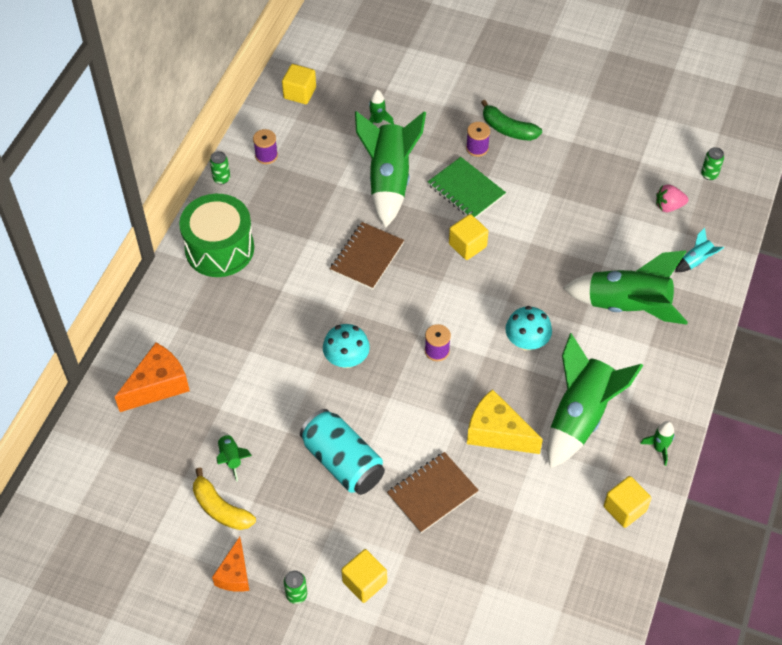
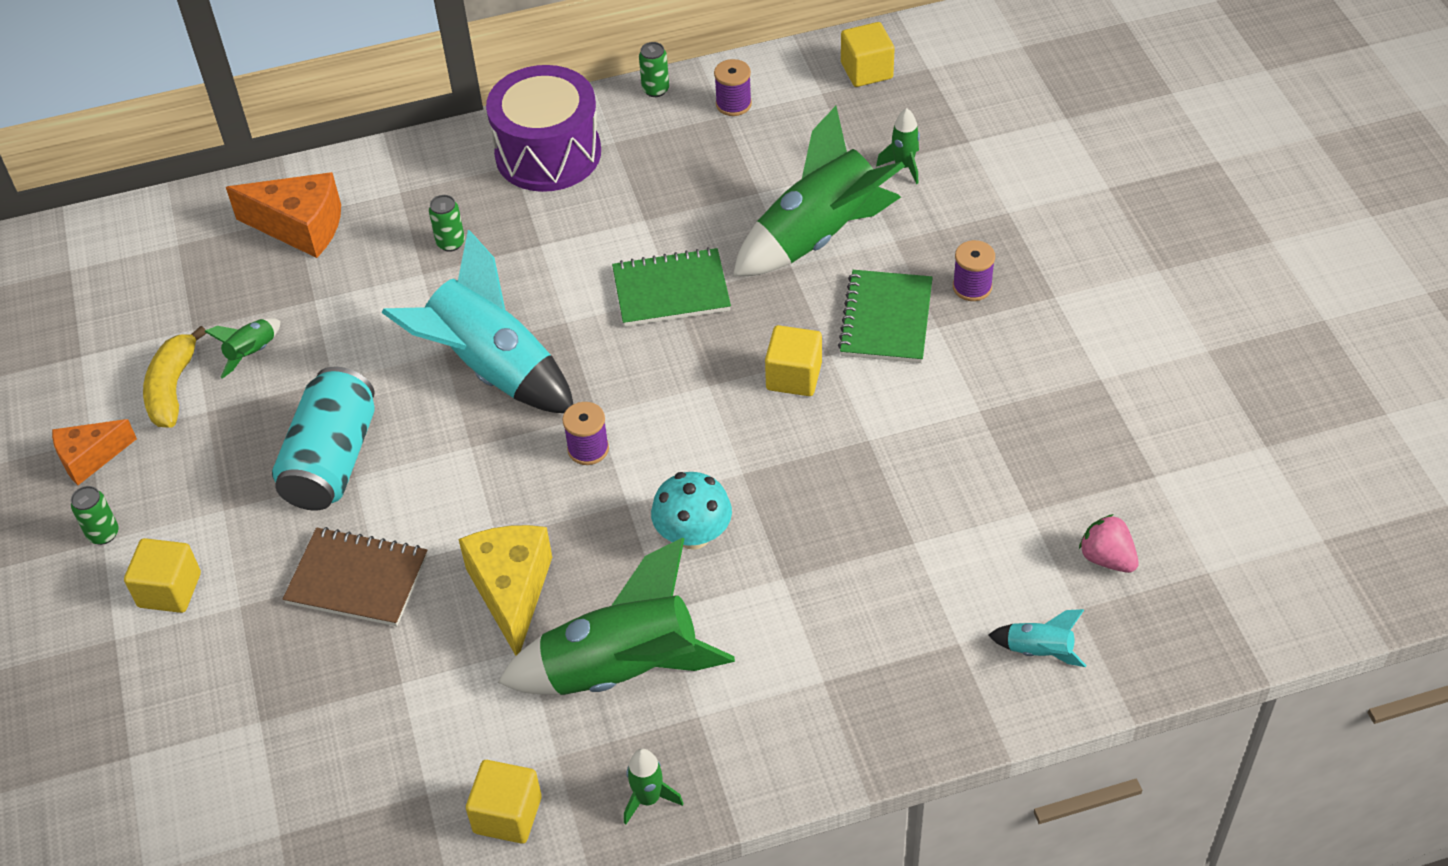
camera: 55 degrees right, 5 degrees down
green drum [179,194,254,277] -> purple drum [486,65,601,192]
turquoise mushroom [323,324,370,368] -> turquoise rocket [382,230,573,413]
brown notebook [330,222,404,290] -> green notebook [612,247,731,327]
green banana [481,100,542,141] -> none
green rocket [563,250,688,325] -> none
green can [701,147,724,180] -> green can moved to [429,195,465,252]

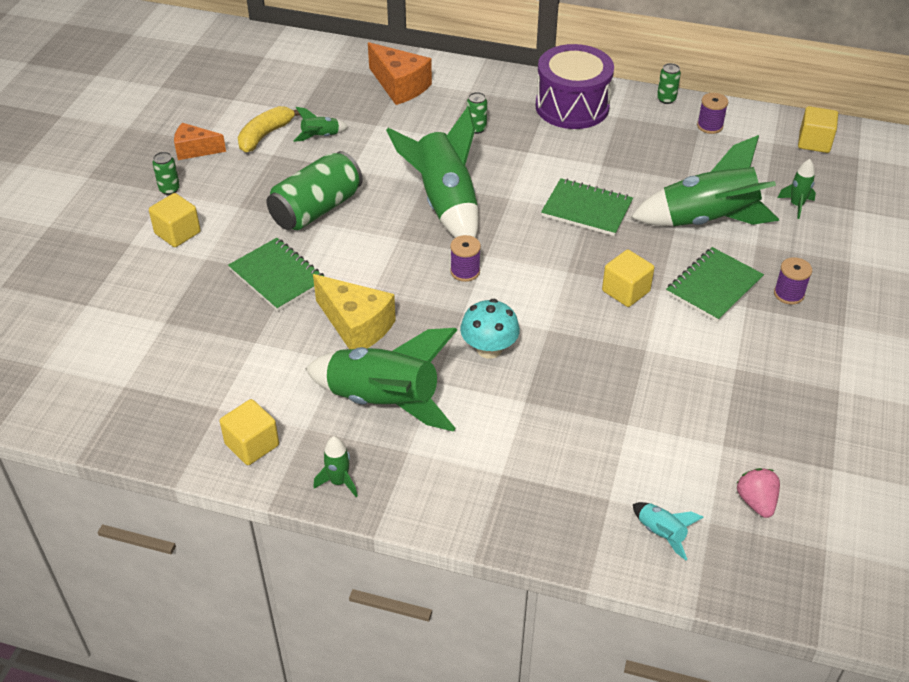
camera: 30 degrees right, 5 degrees down
turquoise can [272,367,375,511] -> green can [266,151,363,230]
brown notebook [283,527,428,626] -> green notebook [228,238,324,311]
turquoise rocket [382,230,573,413] -> green rocket [386,106,478,238]
yellow cheese [458,525,552,656] -> yellow cheese turned 105 degrees clockwise [313,274,396,349]

